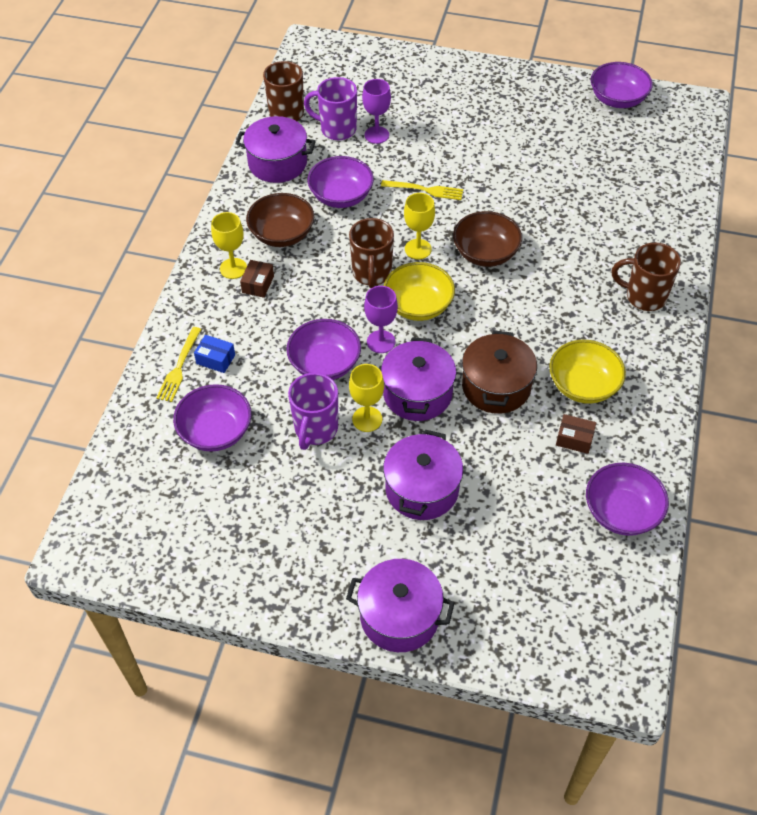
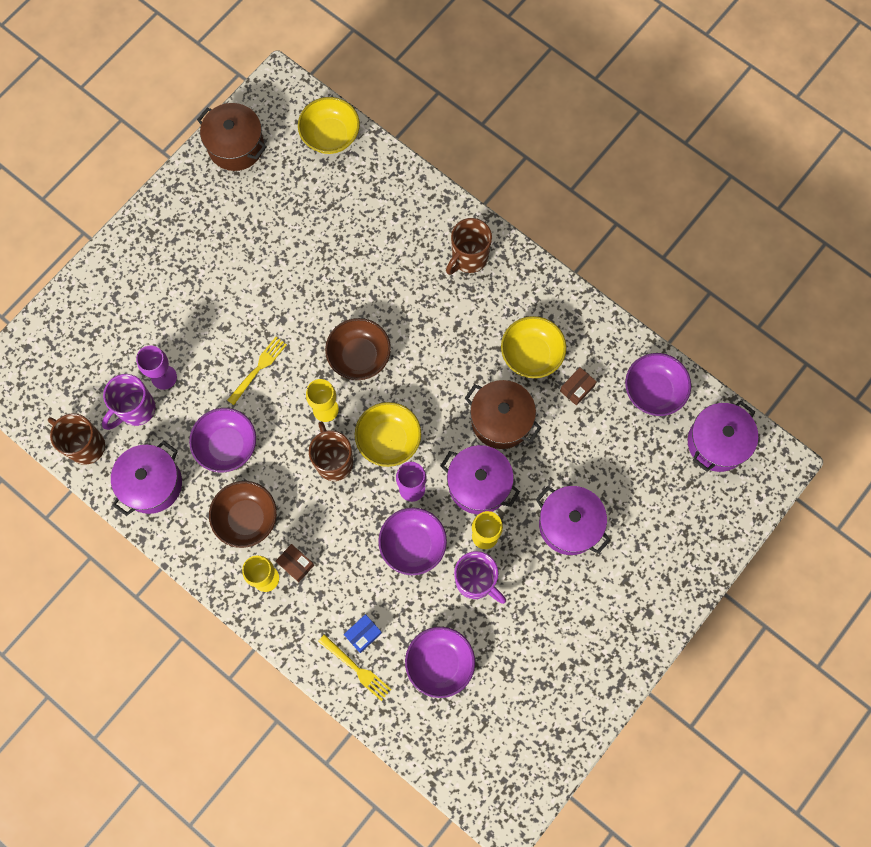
camera: 65 degrees left, 20 degrees up
purple pot [346,559,455,652] -> purple pot moved to [688,401,758,472]
brown mug [349,218,394,288] -> brown mug turned 135 degrees counterclockwise [309,421,353,481]
purple bowl [591,62,653,108] -> brown pot [197,103,267,171]
none -> yellow bowl [298,97,360,154]

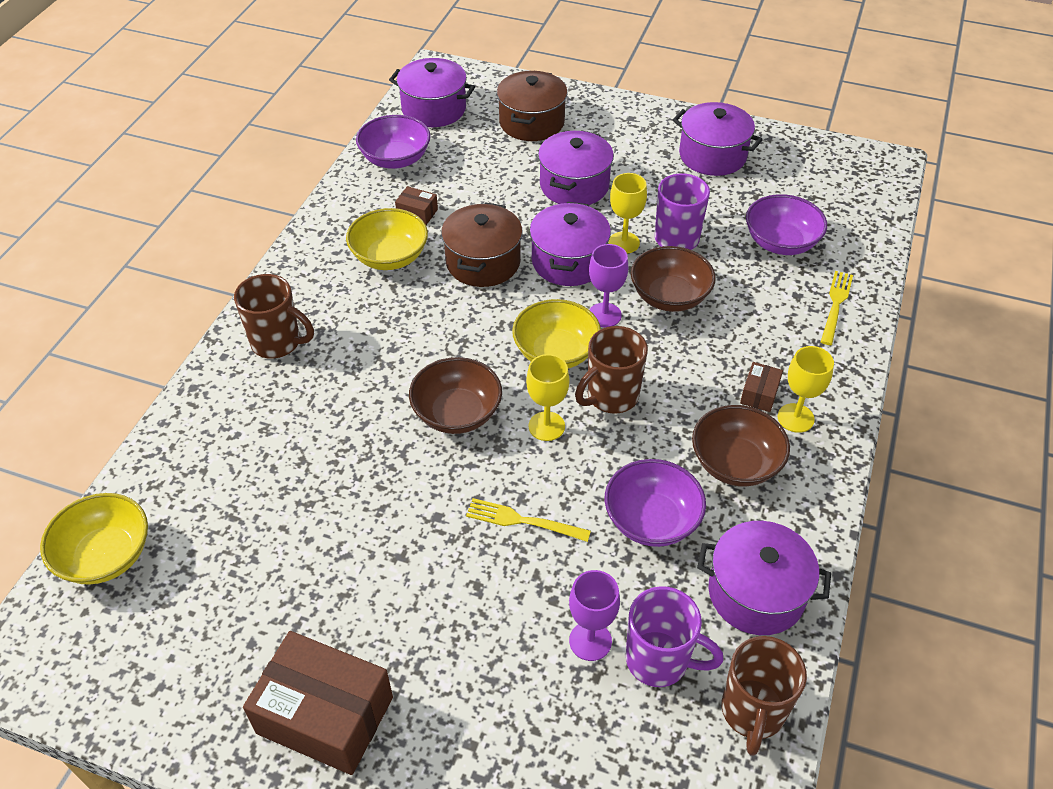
camera: 110 degrees left, 25 degrees down
brown pot [197,103,267,171] -> brown pot moved to [497,71,568,141]
blue box [344,614,382,653] -> none
purple bowl [378,508,447,575] -> brown bowl [631,246,716,312]
none -> brown box [243,631,393,775]
none -> purple pot [673,102,763,176]

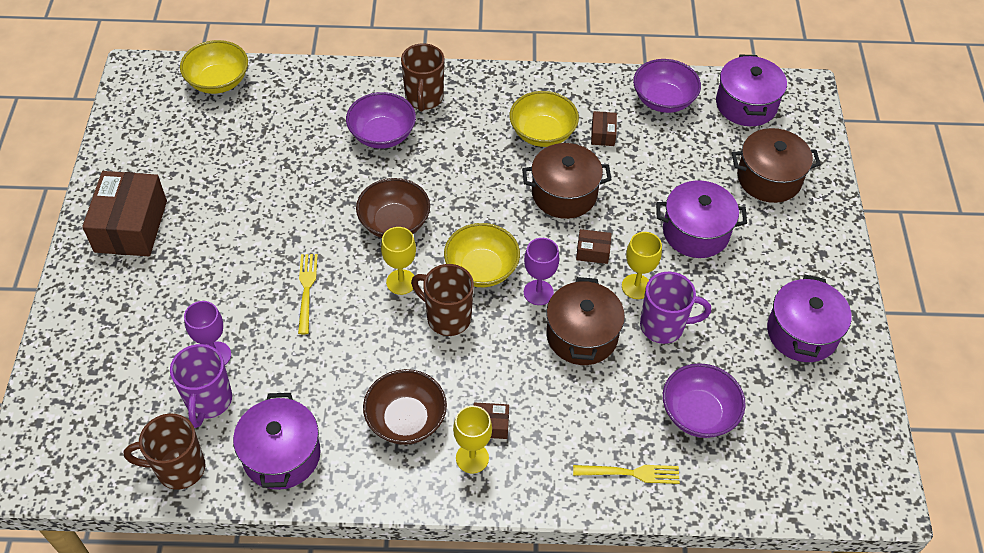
camera: 70 degrees right, 5 degrees up
purple pot [530,202,611,286] -> brown box [576,229,612,264]
purple bowl [605,459,706,547] -> purple bowl moved to [346,92,416,149]
brown bowl [631,246,716,312] -> brown pot [546,277,625,365]

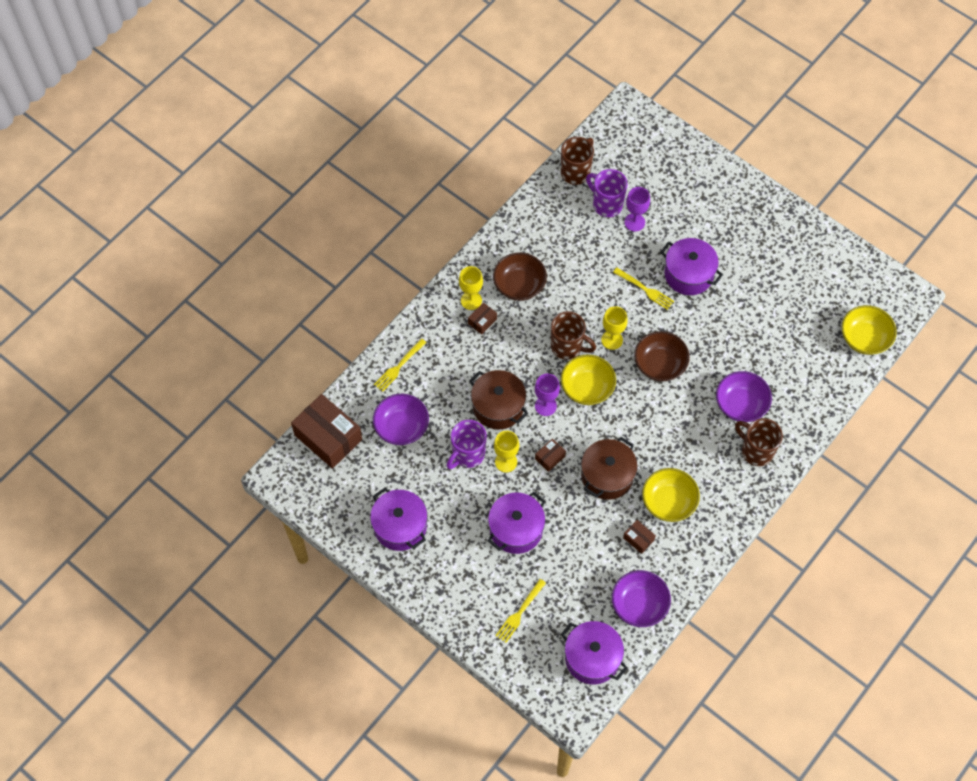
camera: 130 degrees right, 10 degrees up
brown box [82,171,167,256] -> brown box moved to [291,394,362,469]
purple pot [233,393,321,490] -> purple pot moved to [660,238,723,295]
brown mug [411,264,474,336] -> brown mug turned 45 degrees clockwise [551,311,596,360]
brown pot [732,128,821,203] -> yellow fork [495,579,546,643]

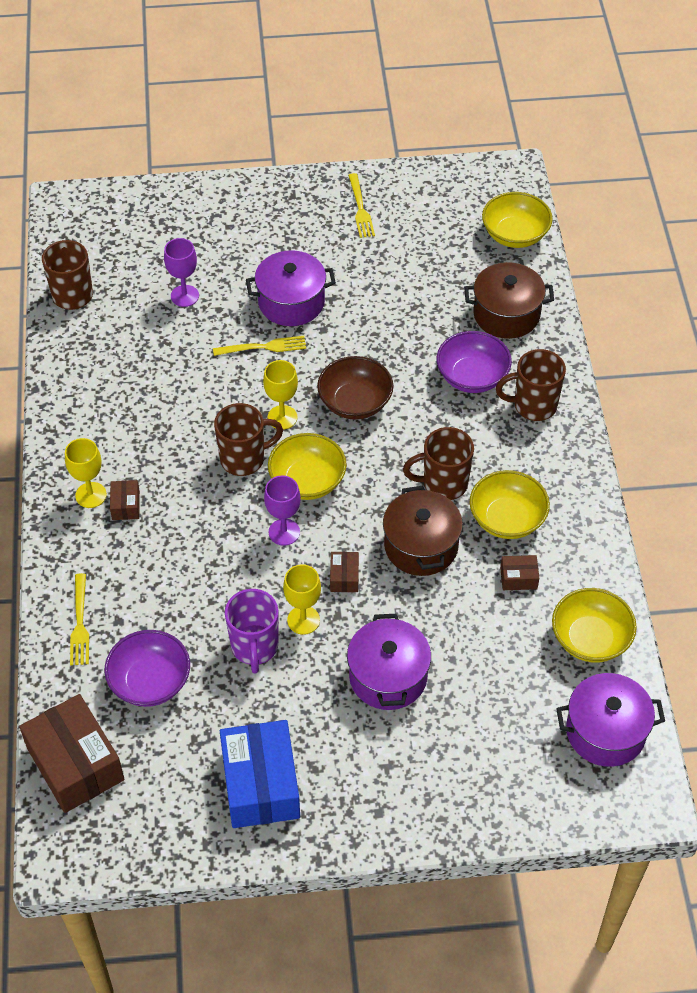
camera: 45 degrees left, 10 degrees down
brown box [291,394,362,469] -> brown box turned 60 degrees clockwise [19,694,125,813]
purple pot [370,488,427,551] -> blue box [220,720,300,828]
brown pot [469,370,528,429] -> brown pot moved to [464,262,554,339]
brown bowl [493,252,547,301] -> none
yellow fork [495,579,546,643] -> yellow fork moved to [348,173,375,238]
purple mug [586,169,628,217] -> none
purple bowl [612,570,671,627] -> yellow bowl [552,588,637,662]
none -> brown mug [403,427,474,500]

